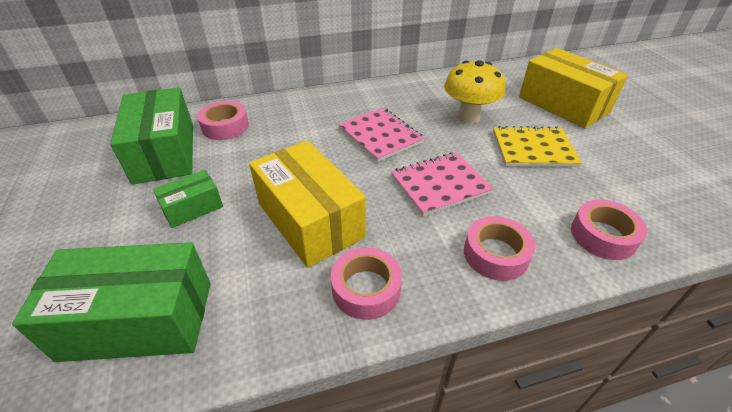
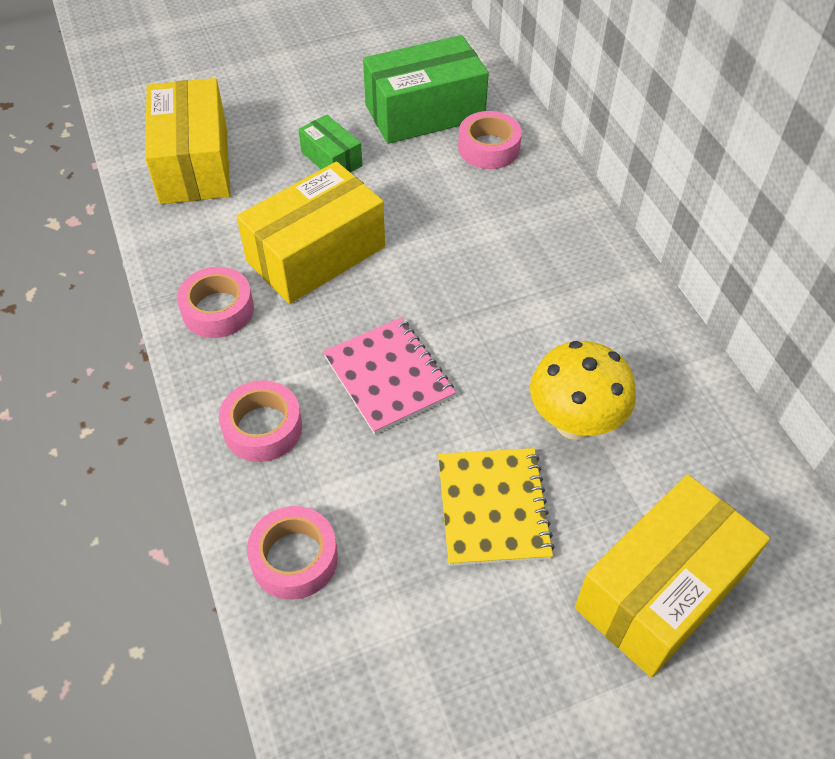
camera: 85 degrees right, 10 degrees up
green box [12,242,211,362] -> yellow box [145,78,231,204]
pink notebook [338,108,425,162] -> none

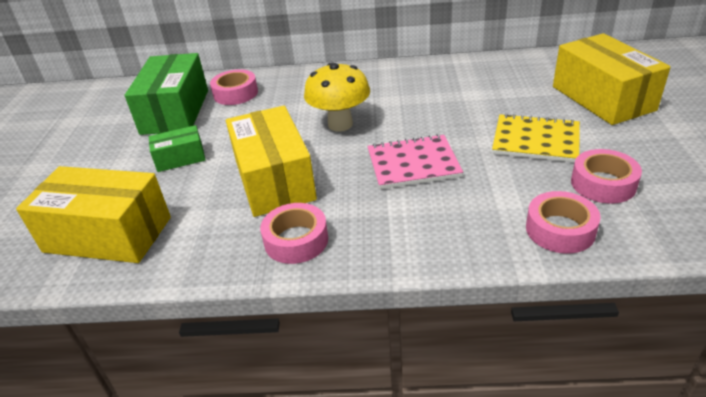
camera: 65 degrees left, 15 degrees down
pink tape [219,380,302,462] -> pink tape moved to [571,149,642,204]
yellow mushroom [530,341,636,440] -> yellow mushroom moved to [304,62,370,131]

